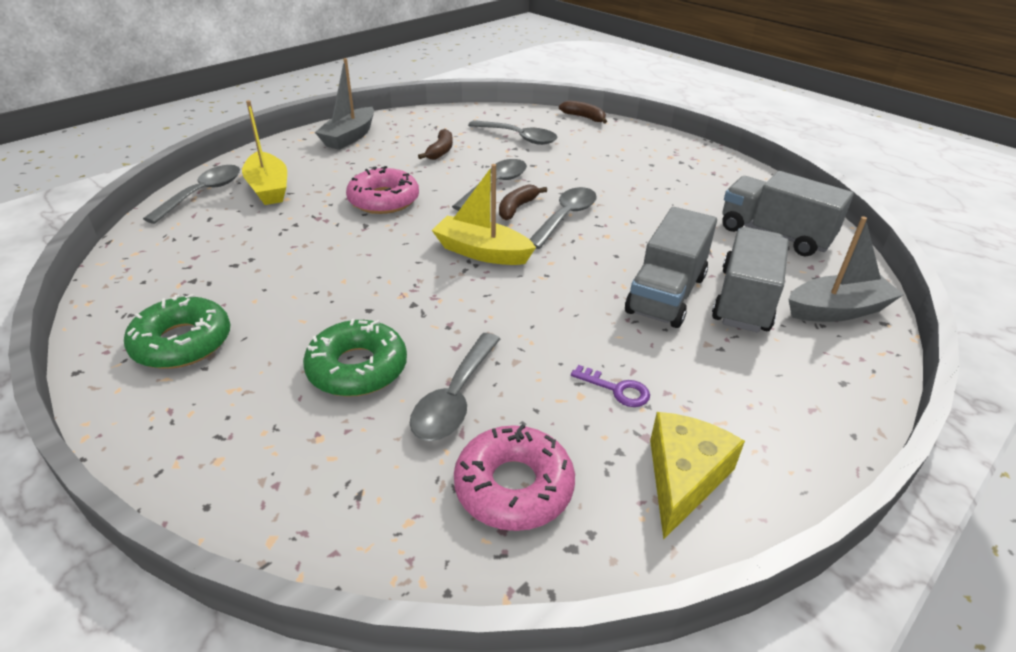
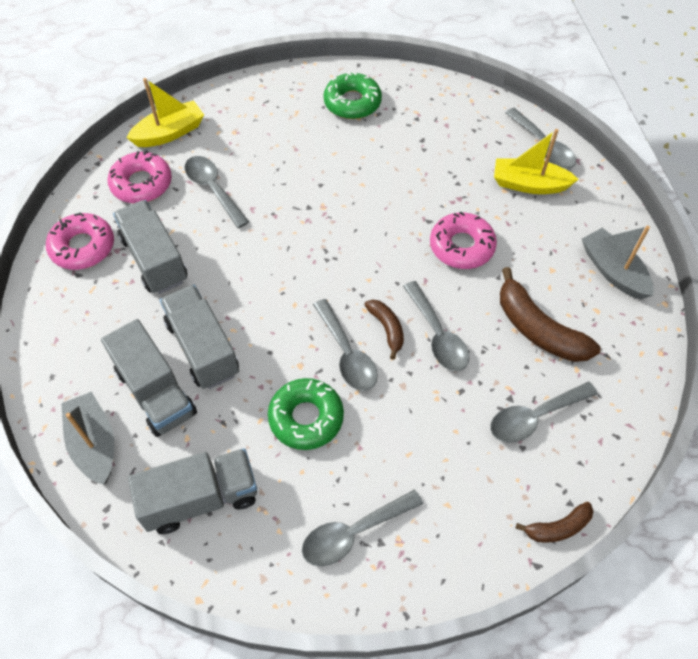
camera: 125 degrees right, 20 degrees up
green donut [303,319,407,397] -> green donut moved to [268,378,344,450]
brown banana [418,129,453,160] -> brown banana [500,267,601,362], size x1.81
yellow boat [432,164,536,265] -> yellow boat moved to [126,78,204,147]
purple key [571,365,650,407] -> grey truck [113,200,187,294]
yellow cheese [650,412,745,539] -> pink donut [46,212,114,270]
grey boat [788,217,904,322] -> grey boat turned 135 degrees clockwise [61,392,114,485]
none -> grey spoon [302,490,423,566]

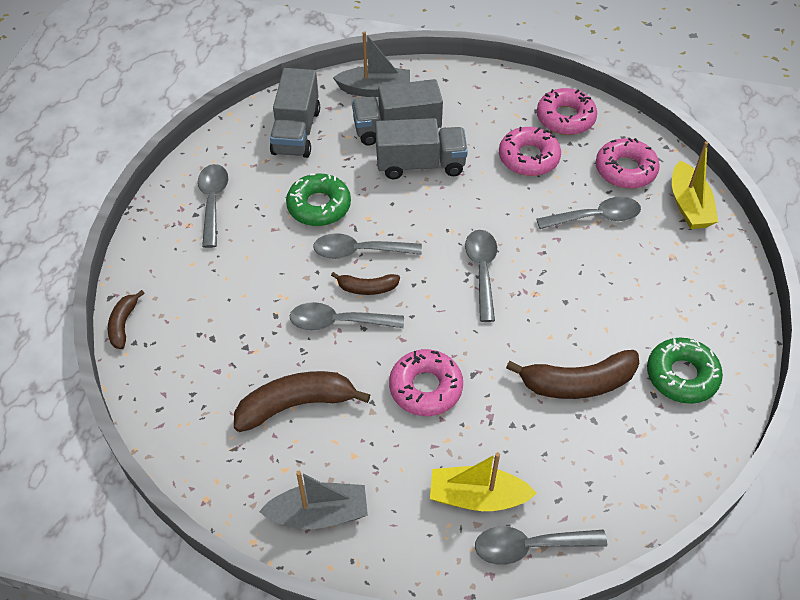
camera: 115 degrees right, 5 degrees down
grey truck [113,200,187,294] -> pink donut [499,127,561,176]
grey spoon [490,382,598,443] -> grey spoon moved to [465,230,497,322]
yellow boat [494,129,579,194] -> yellow boat turned 120 degrees counterclockwise [430,452,537,511]
none -> brown banana [506,350,639,399]

